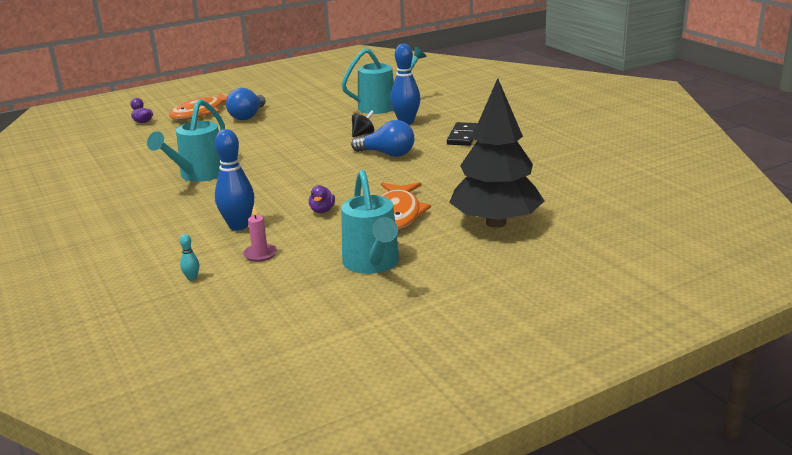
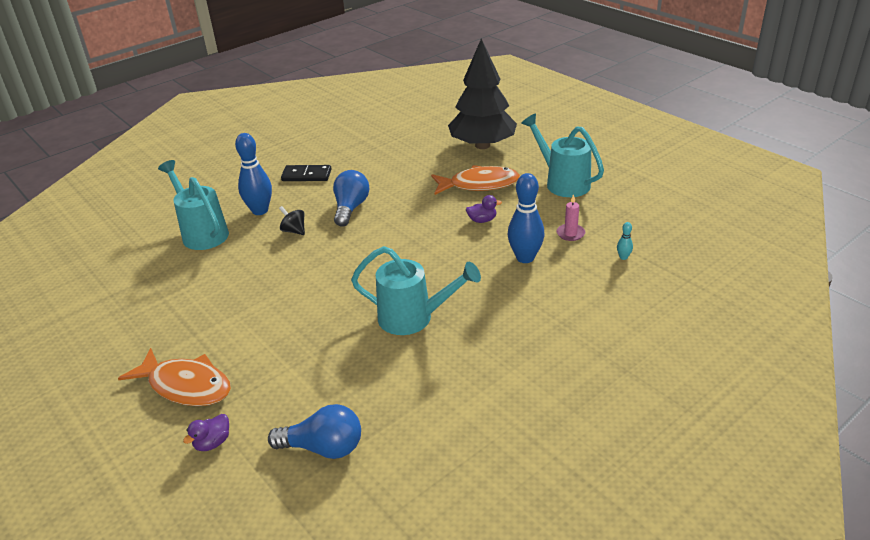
camera: 100 degrees left, 10 degrees up
blue light bulb [226,88,266,120] -> blue light bulb moved to [268,404,361,459]
turquoise watering can [341,170,399,274] -> turquoise watering can turned 105 degrees counterclockwise [521,114,604,197]

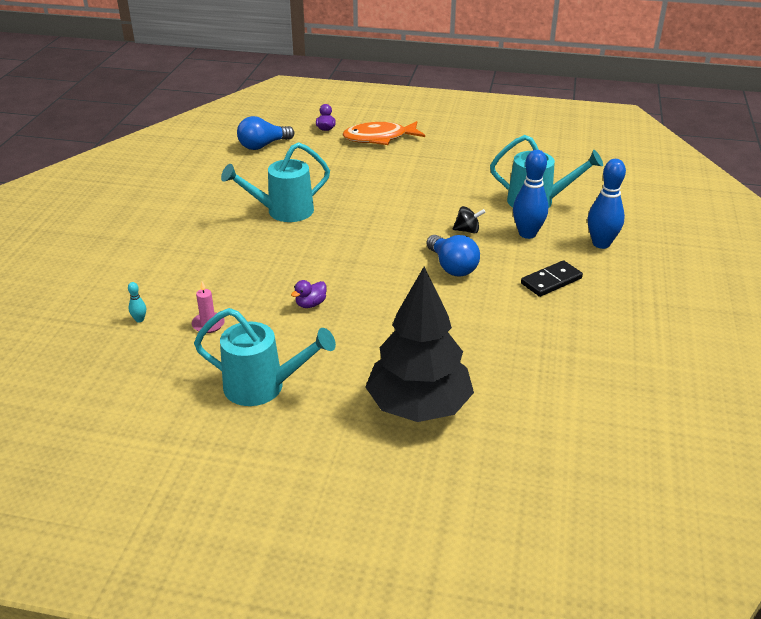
camera: 140 degrees right, 0 degrees up
orange fish [431,165,520,195] -> none
blue bowling pin [508,173,545,263] -> blue bowling pin moved to [588,159,626,249]

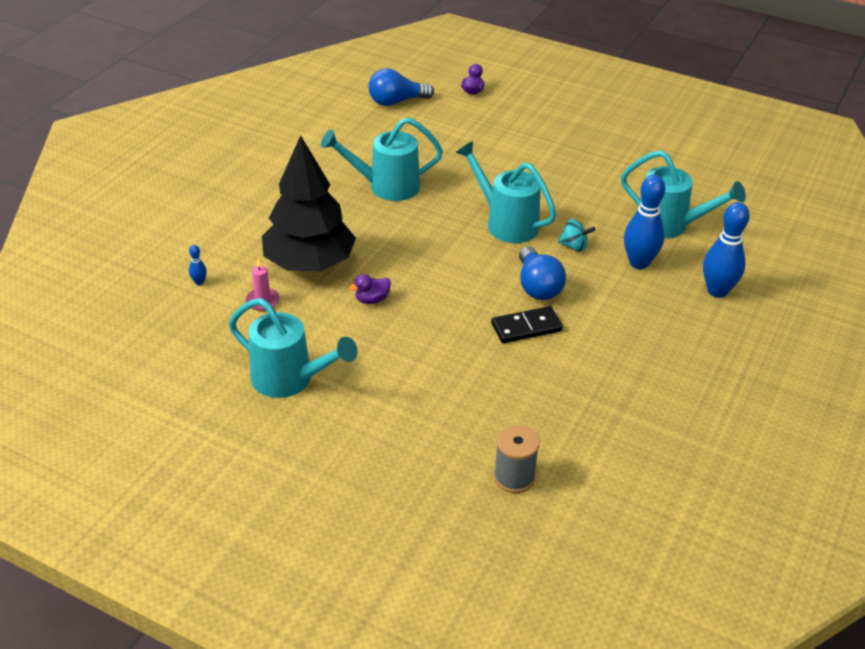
camera: 15 degrees right, 5 degrees up
turquoise bowling pin [128,282,146,322] -> blue bowling pin [189,245,207,285]
orange fish [343,121,425,145] -> none
black tree [366,267,474,422] -> black tree moved to [262,135,356,271]
black spinning top [453,206,485,234] -> turquoise spinning top [558,219,595,252]
black domino [521,260,583,297] -> black domino moved to [491,306,563,343]
none -> turquoise watering can [456,141,556,243]
none -> grey spool [494,425,539,493]

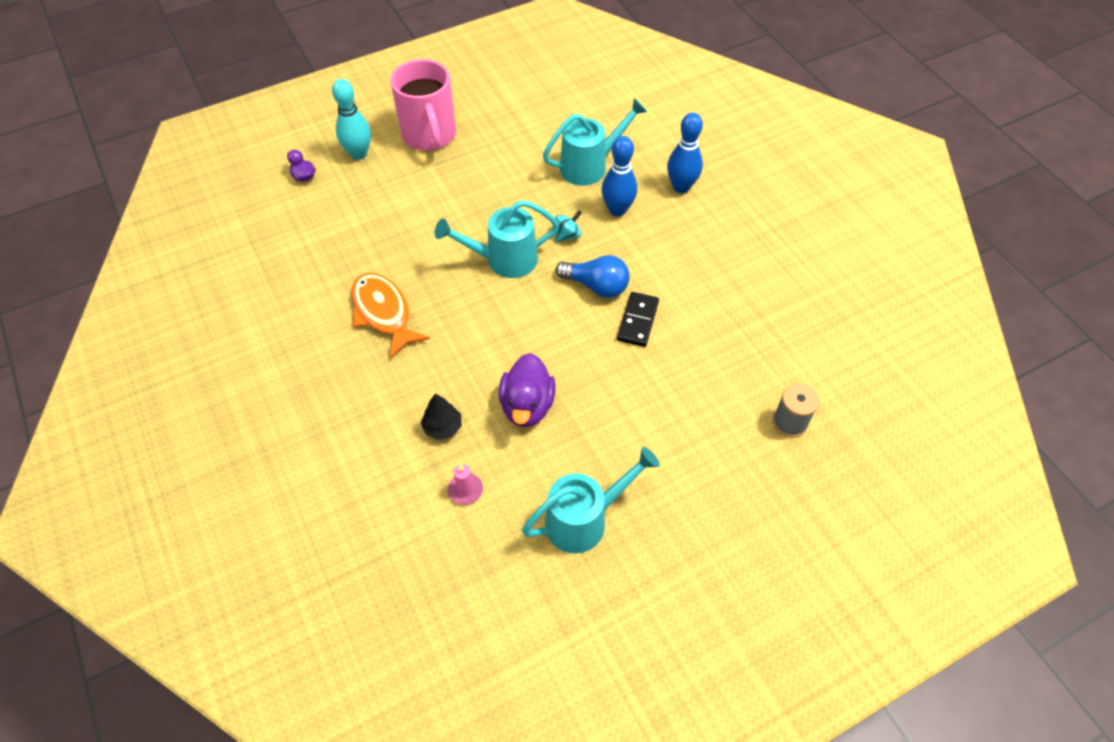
camera: 55 degrees left, 15 degrees up
blue bowling pin [189,245,207,285] -> none
black tree [262,135,356,271] -> black tree [421,393,462,440], size x0.42
turquoise watering can [321,117,443,201] -> orange fish [351,273,430,359]
purple duck [349,274,391,304] -> purple duck [499,353,556,427], size x1.96
blue light bulb [368,68,434,106] -> none
none -> turquoise bowling pin [332,79,371,160]
none -> pink mug [390,59,456,151]

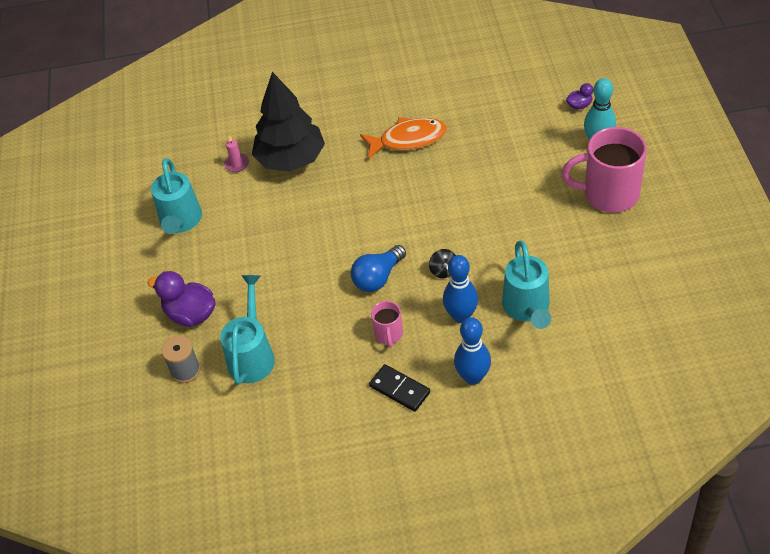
camera: 115 degrees right, 5 degrees down
black tree [421,393,462,440] -> black tree [252,72,325,172], size x2.39
turquoise watering can [435,200,559,278] -> turquoise watering can moved to [220,275,275,385]
purple duck [499,353,556,427] -> purple duck moved to [148,271,215,327]
turquoise spinning top [555,210,582,242] -> black spinning top [429,249,456,278]
black domino [617,292,659,347] -> black domino moved to [369,364,430,412]
none -> pink mug [371,301,403,348]

